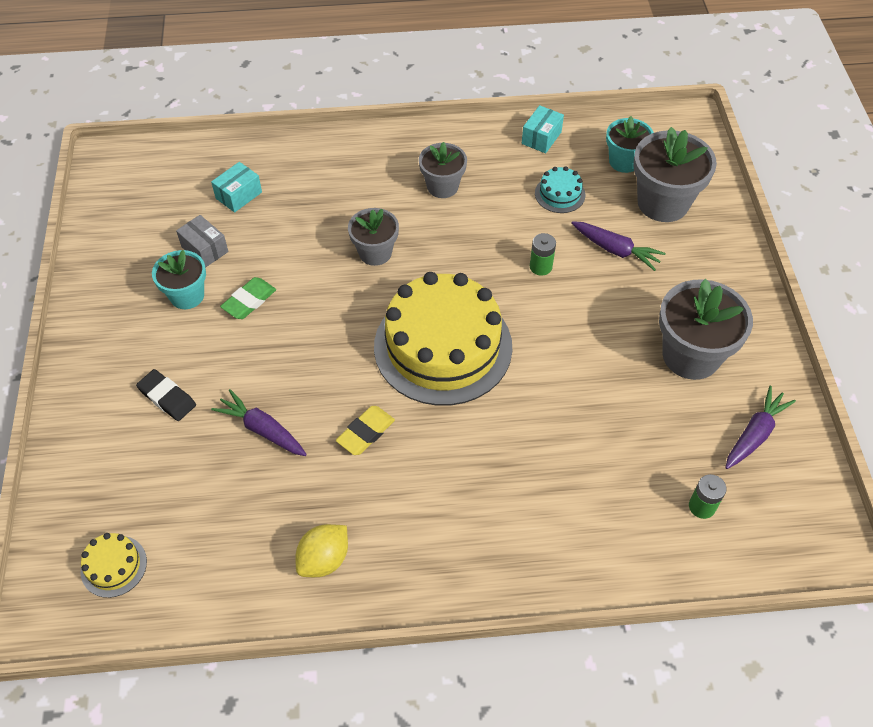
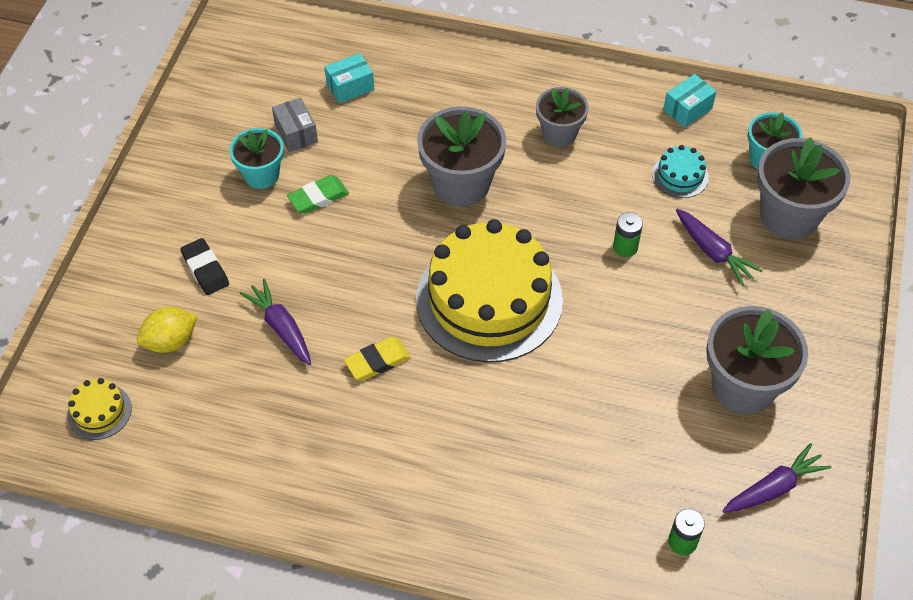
camera: 20 degrees right, 0 degrees up
yellow lemon [295,524,348,577] -> yellow lemon moved to [137,307,198,353]
grey flower pot [348,208,399,266] -> grey flower pot [417,106,506,207], size x1.62

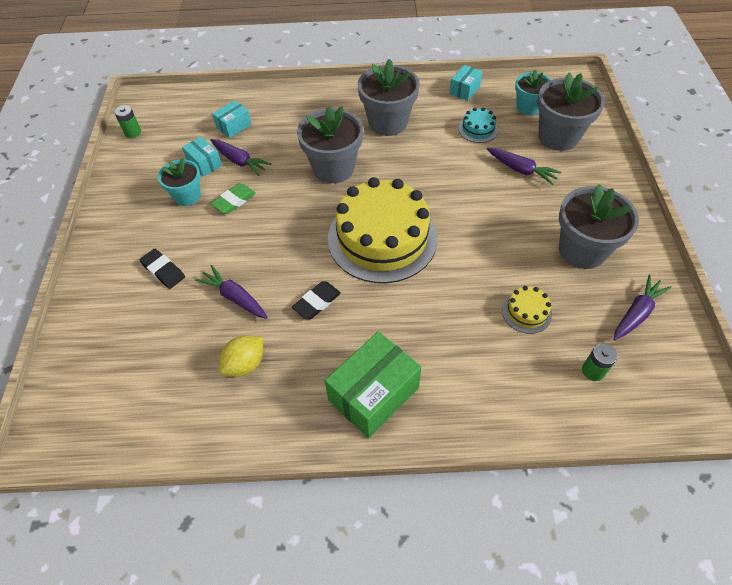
camera: 15 degrees left, 0 degrees up
yellow cake [67,378,132,440] -> yellow cake moved to [502,286,552,334]
yellow lemon [137,307,198,353] -> yellow lemon moved to [219,335,263,377]
grey box [272,97,318,152] -> turquoise box [182,136,222,177]
yellow eraser [344,337,411,381] -> black eraser [292,281,341,319]
grey flower pot [536,87,589,147] -> grey flower pot [358,59,420,136], size x1.62
green battery [613,212,643,257] -> green battery moved to [114,105,141,138]
none -> purple carrot [210,139,272,176]
none -> green box [325,331,421,438]

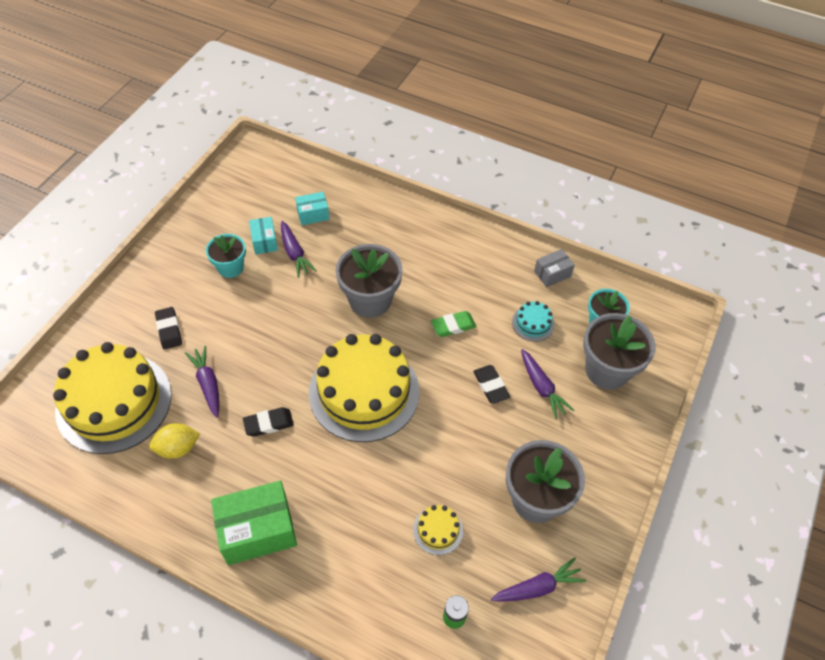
camera: 25 degrees right, 0 degrees up
green battery [114,105,141,138] -> none
green eraser [211,183,256,214] -> green eraser moved to [431,311,476,337]
grey flower pot [358,59,420,136] -> none
turquoise box [449,65,483,101] -> grey box [534,249,575,287]
none -> yellow cake [53,342,172,454]
none -> black eraser [473,365,510,404]

